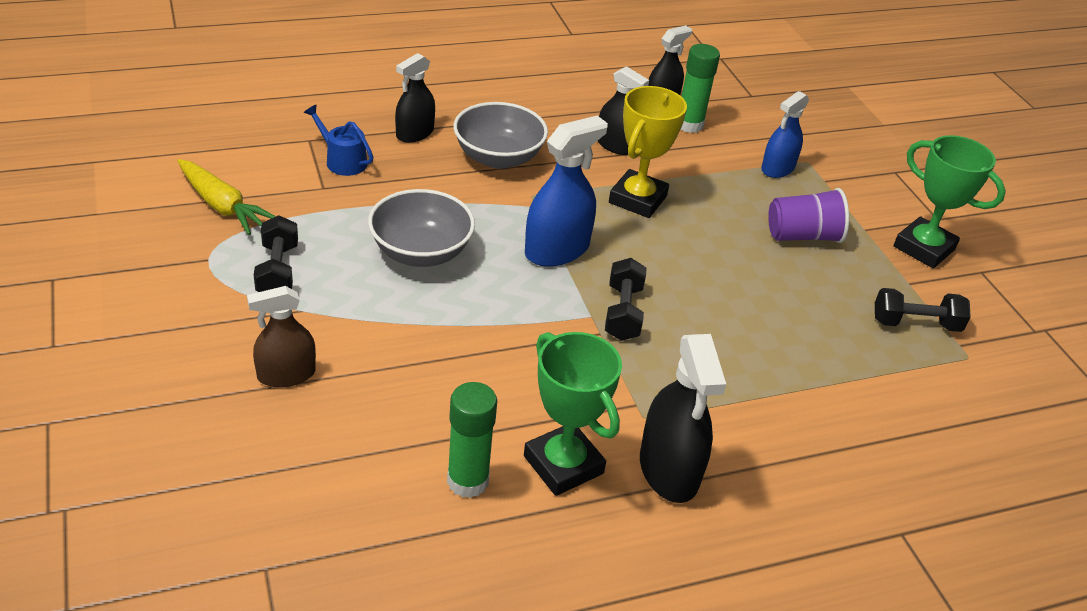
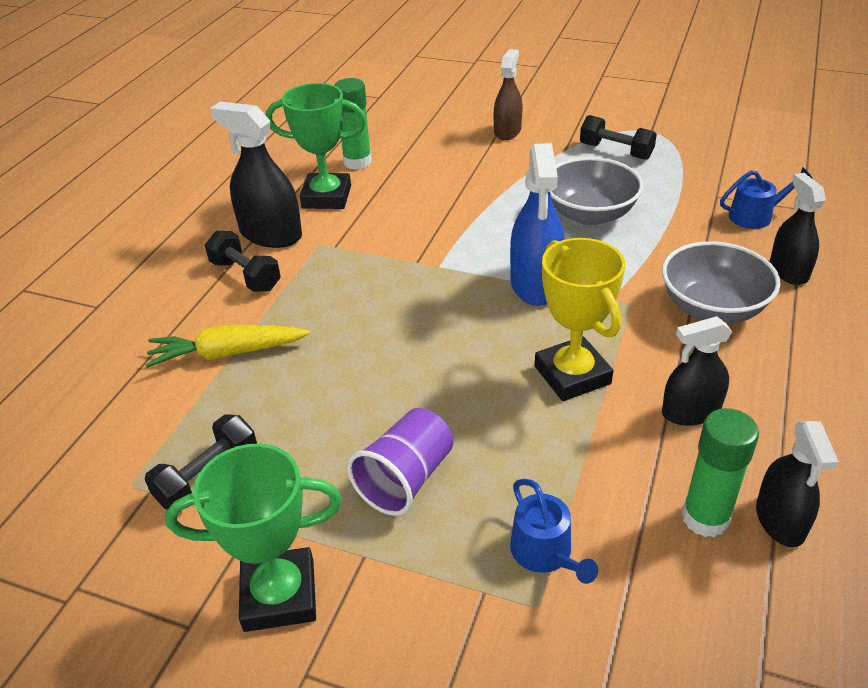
camera: 135 degrees right, 0 degrees up
yellow carrot [178,159,276,235] -> yellow carrot moved to [146,325,310,368]
black dumbbell [605,258,647,341] -> black dumbbell moved to [205,230,281,292]
blue spray bottle [761,91,809,178] -> blue watering can [510,479,598,584]

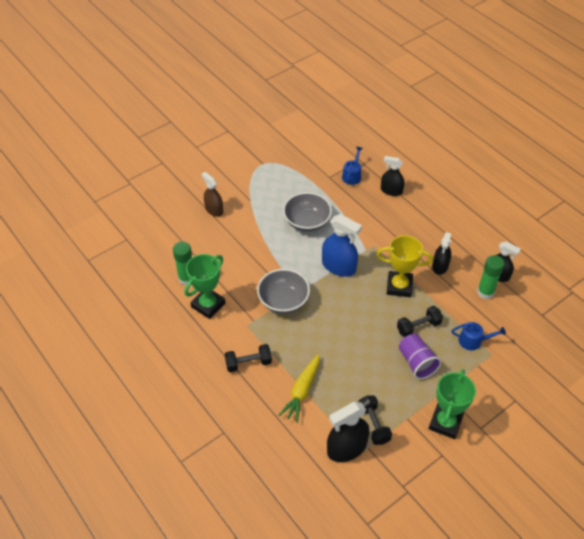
camera: 60 degrees left, 10 degrees up
black spray bottle [210,102,302,248] -> black spray bottle moved to [327,402,370,462]
black dumbbell [580,115,657,160] -> black dumbbell moved to [397,306,443,337]
grey bowl [662,241,780,324] -> grey bowl moved to [257,269,310,314]

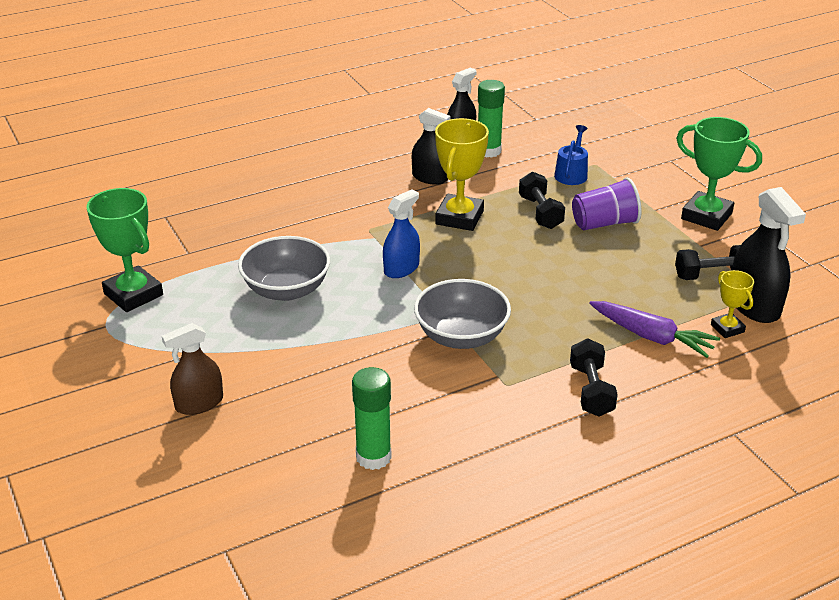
camera: 80 degrees left, 15 degrees down
green trophy [184,254,225,319] -> green trophy moved to [87,188,163,312]
yellow carrot [279,354,320,423] -> purple carrot [589,301,720,358]
blue spray bottle [322,214,362,277] -> blue spray bottle [383,190,420,278], size x0.66
blue watering can [342,147,363,185] -> none
black spray bottle [381,156,405,196] -> none
none -> yellow trophy [711,270,754,338]

